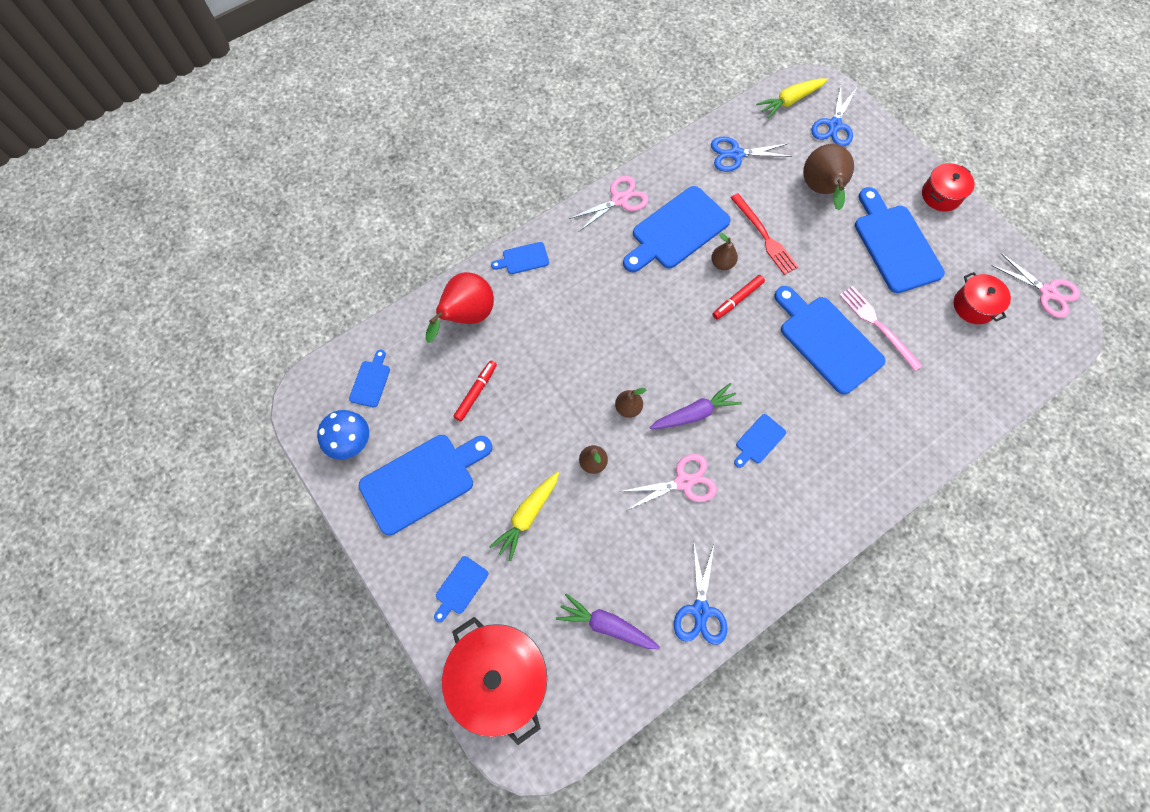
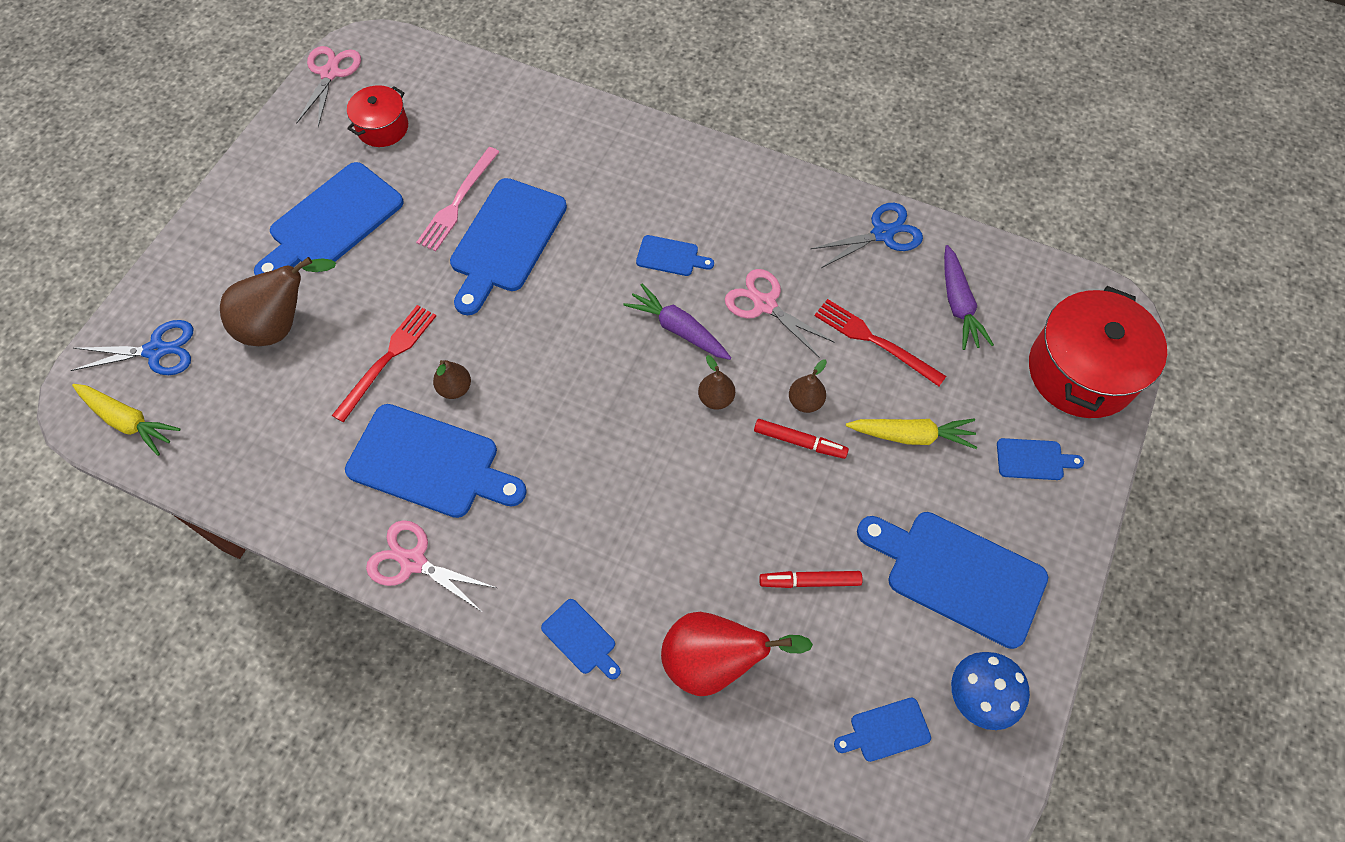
camera: 120 degrees left, 5 degrees down
blue scissors [711,136,792,172] -> none
red marker [713,275,765,319] -> red marker moved to [754,419,849,459]
red pot [922,163,975,212] -> none
none -> red fork [814,299,946,386]

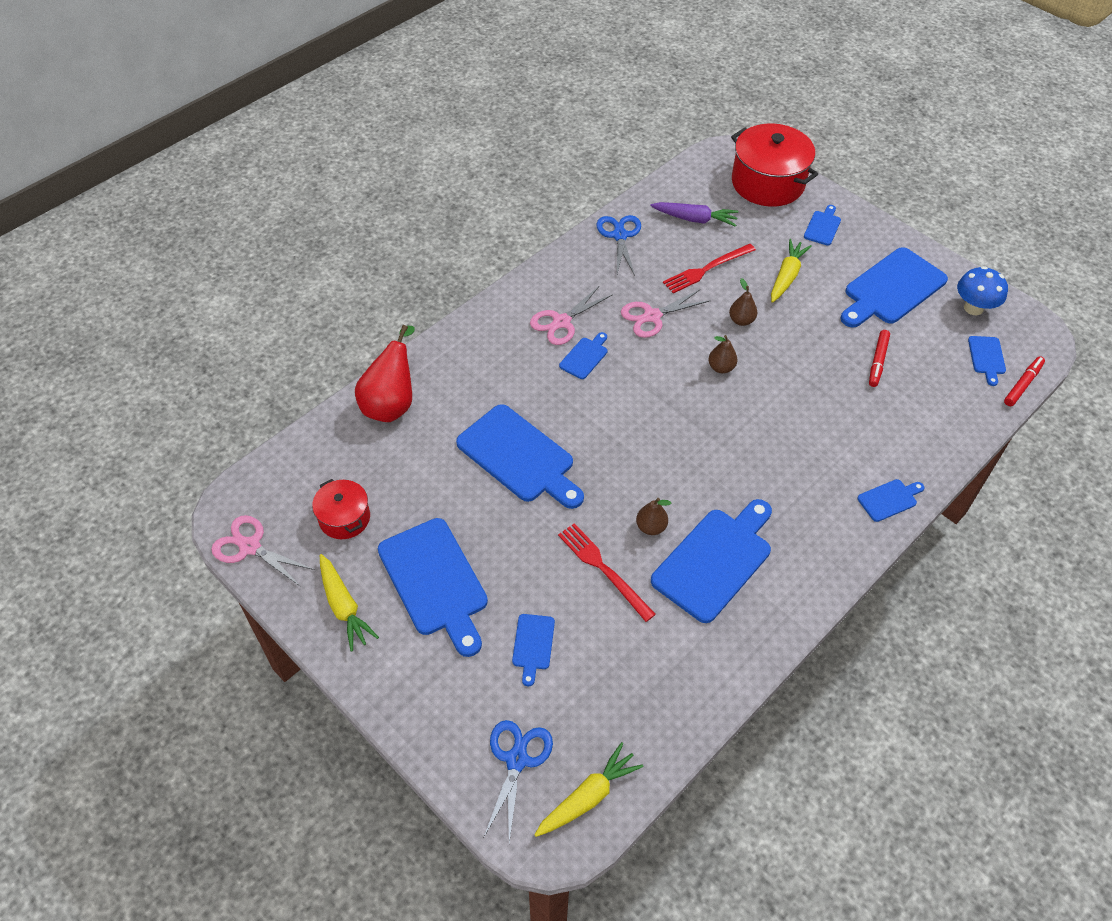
camera: 70 degrees left, 10 degrees down
brown pear [220,257,336,346] -> blue cutting board [512,614,555,686]
pink scissors [366,520,497,611] -> pink scissors moved to [530,285,613,345]
pink fork [416,147,499,251] -> none
purple carrot [623,284,731,360] -> none
red pear [661,612,813,696] -> red pear moved to [355,325,415,422]
red marker [754,419,849,459] -> red marker moved to [1004,356,1045,406]
none -> yellow carrot [320,554,379,652]

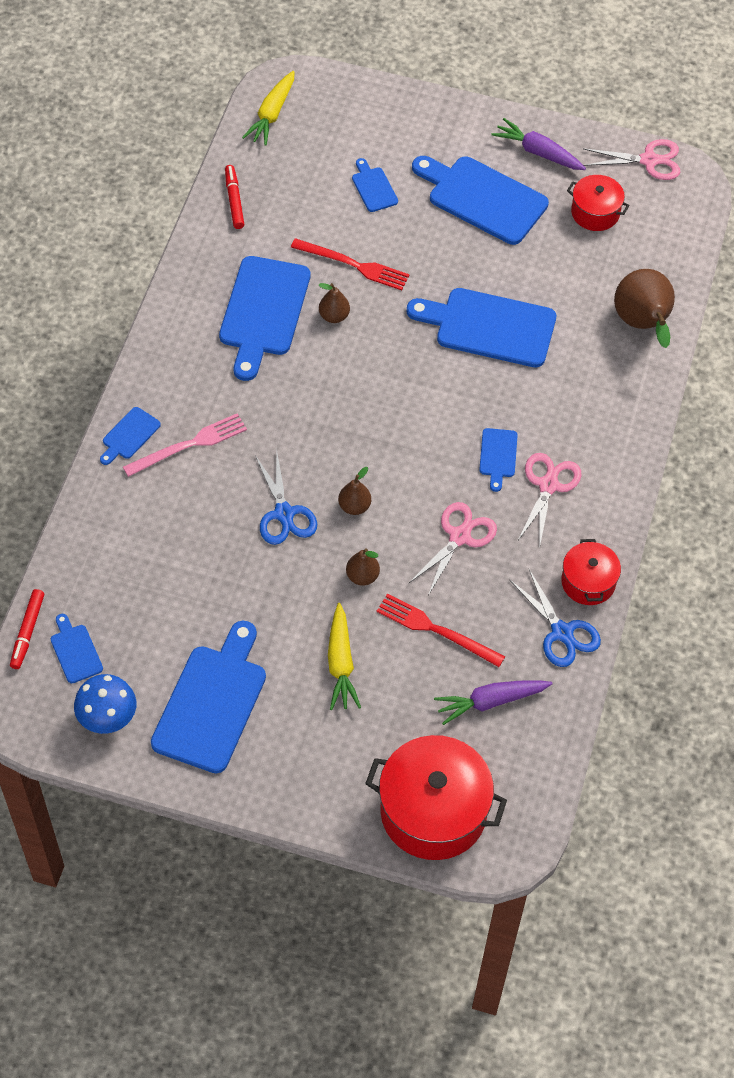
camera: 150 degrees right, 5 degrees up
yellow carrot [320,554,379,652] -> purple carrot [491,118,586,170]
red pear [355,325,415,422] -> brown pear [614,269,675,348]
blue scissors [484,720,553,842] -> blue scissors moved to [255,453,317,545]
red fork [663,244,756,293] -> red fork turned 90 degrees counterclockwise [377,594,505,667]
blue cutting board [804,205,841,246] -> none
red marker [869,330,890,387] -> red marker moved to [225,165,244,229]
none -> pink fork [123,413,247,477]
none -> red pot [561,539,621,605]

